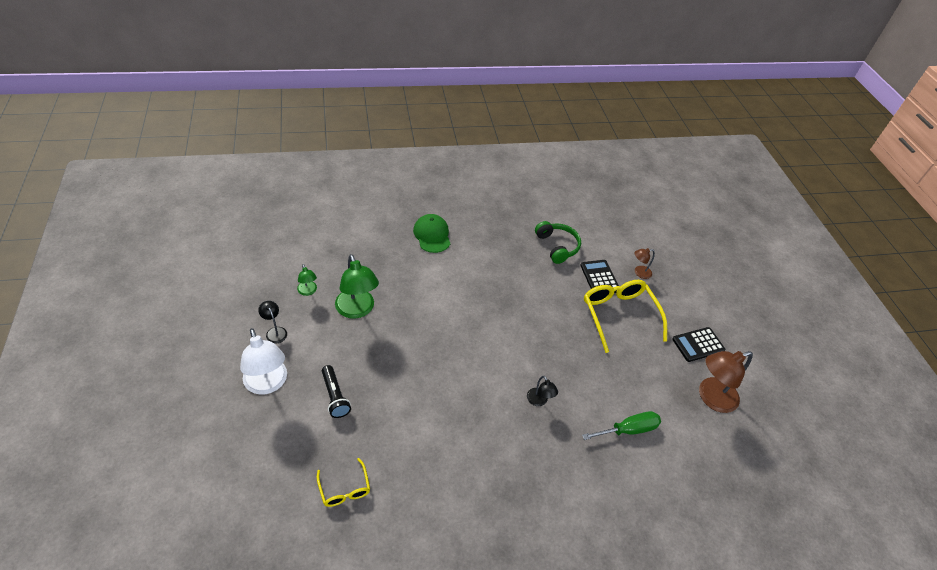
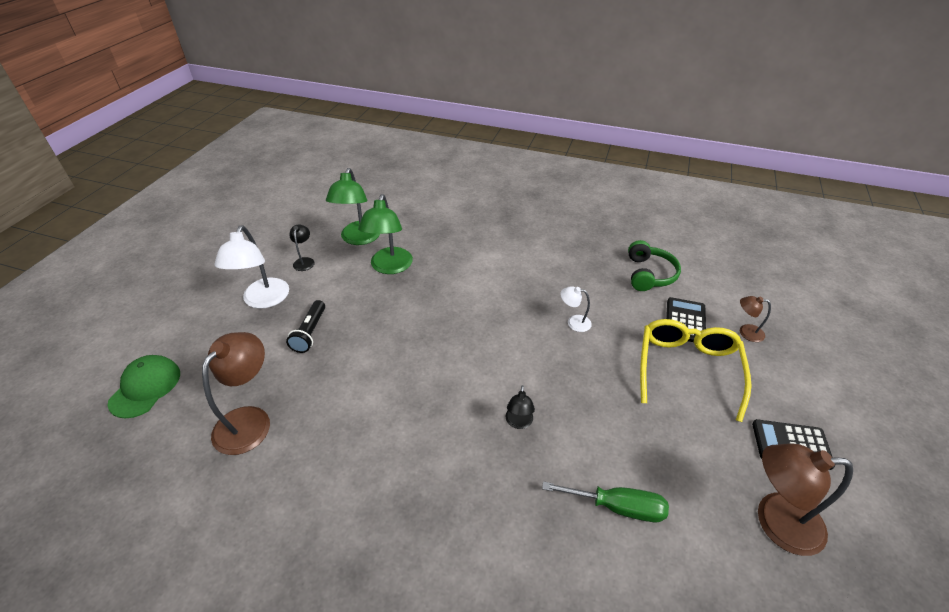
camera: 35 degrees right, 5 degrees down
green lamp [297,264,317,296] -> green lamp [326,168,380,245], size x1.98
yellow glasses [317,458,370,507] -> brown lamp [202,332,270,455]
green cap [413,214,450,253] -> green cap moved to [107,355,180,418]
none -> white lamp [561,286,592,332]

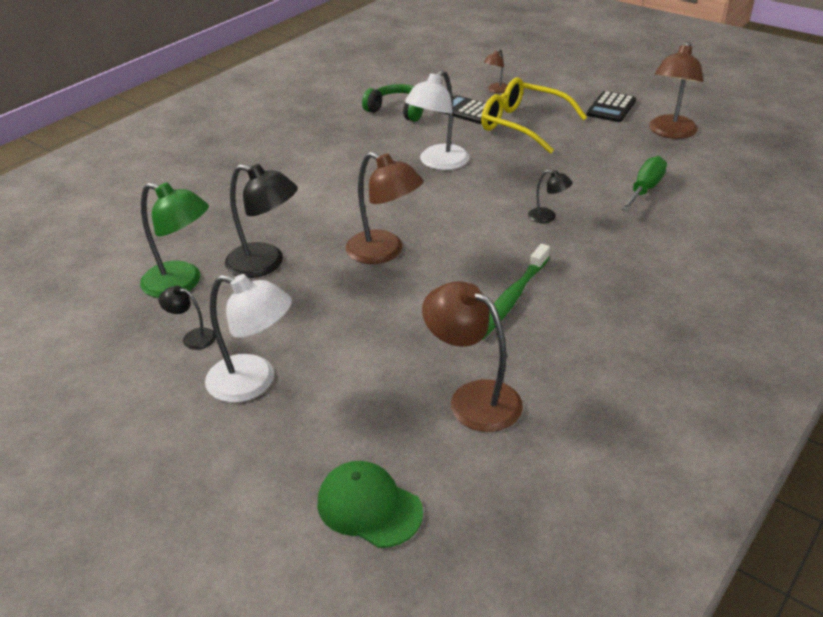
camera: 70 degrees left, 5 degrees down
black flashlight [286,300,325,353] -> none
green lamp [358,194,413,274] -> black lamp [225,164,298,278]
white lamp [561,286,592,332] -> white lamp [404,70,470,170], size x1.98
none -> brown lamp [346,152,423,264]
none -> green toothbrush [482,244,550,340]

